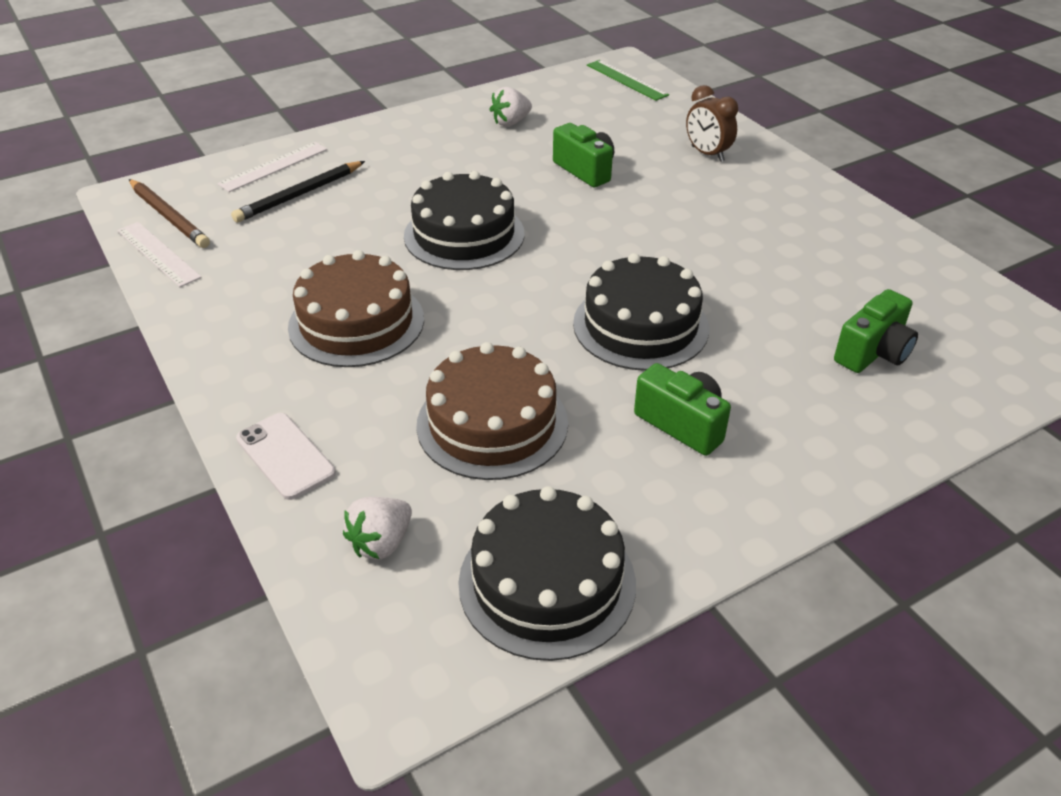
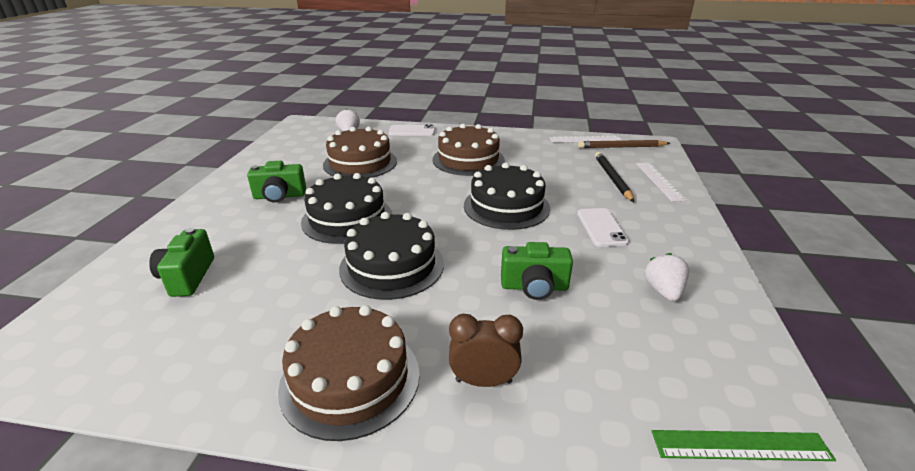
camera: 130 degrees right, 10 degrees down
black cake [458,486,636,661] -> black cake moved to [339,212,444,300]
none -> brown cake [278,305,420,441]
none -> white phone [577,208,629,247]

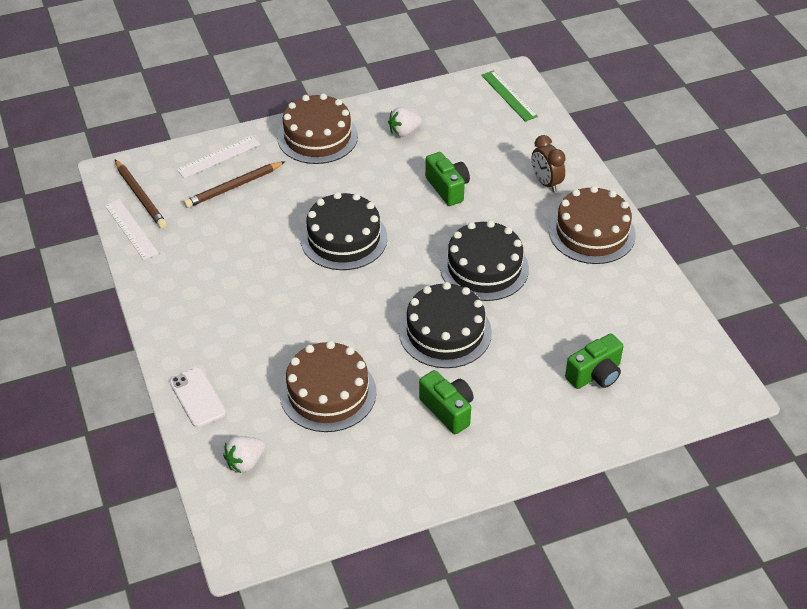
camera: 120 degrees left, 15 degrees up
brown cake [433,124,505,176] -> brown cake moved to [277,94,358,164]
white phone [577,208,629,247] -> none
black pencil [595,152,634,202] -> brown pencil [184,161,286,208]

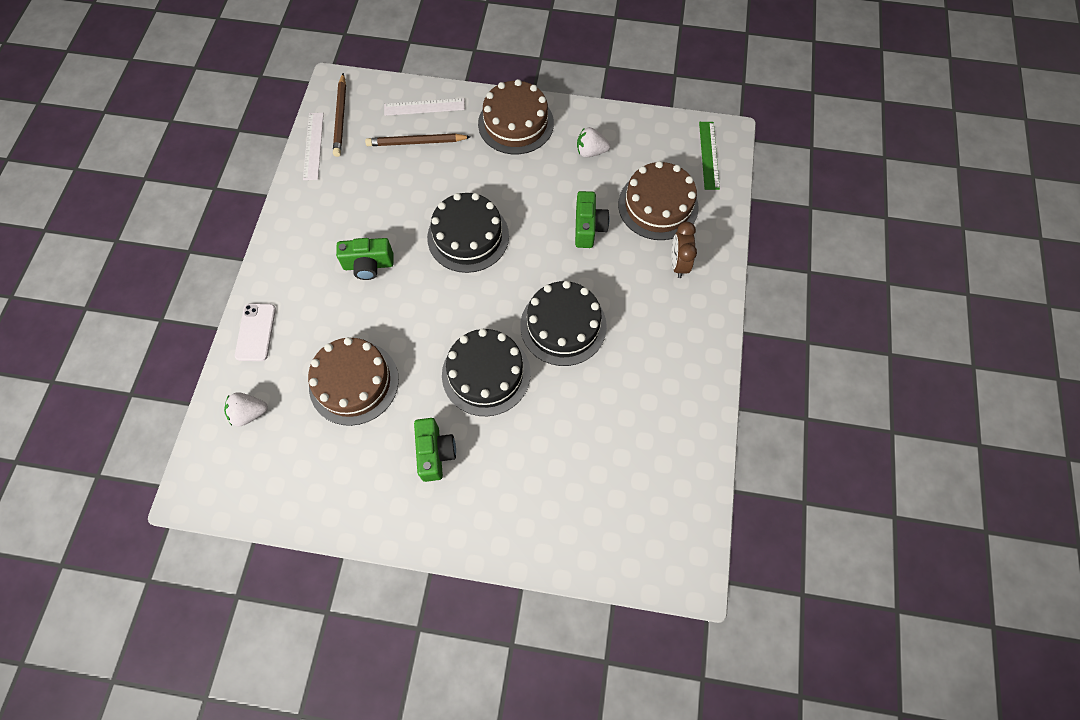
camera: 30 degrees right, 20 degrees up
brown cake [549,186,636,264] -> brown cake moved to [618,161,699,240]
green camera [565,333,624,389] -> green camera moved to [336,238,393,280]

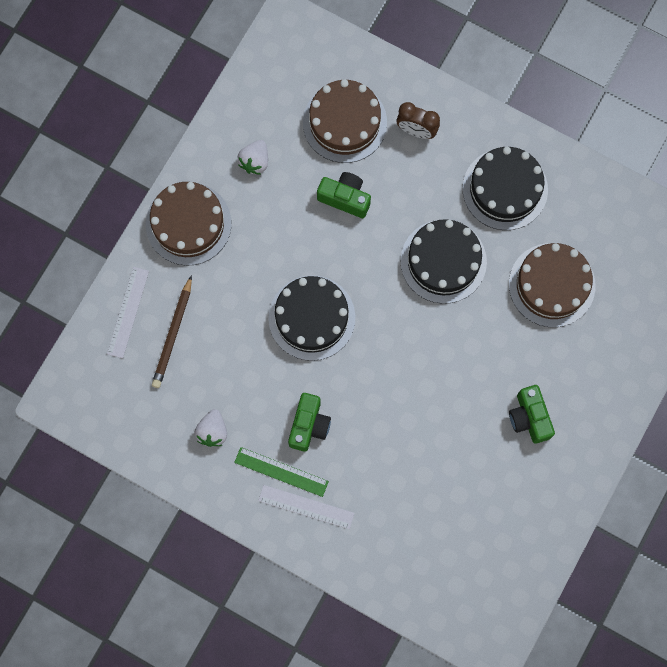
camera: 70 degrees left, 10 degrees up
white strawberry [224,392,268,427] -> white strawberry moved to [194,409,227,447]
white phone [235,304,276,361] -> none
white ruler [303,113,324,180] -> white ruler moved to [258,485,354,529]
brown cake [308,337,399,426] -> brown cake moved to [509,243,595,327]
brown pencil [333,73,346,157] -> none
green camera [414,418,456,482] -> green camera turned 120 degrees counterclockwise [509,385,555,444]
black cake [442,329,531,416] -> black cake moved to [463,147,548,230]
green ruler [699,122,720,190] -> green ruler moved to [234,447,329,497]

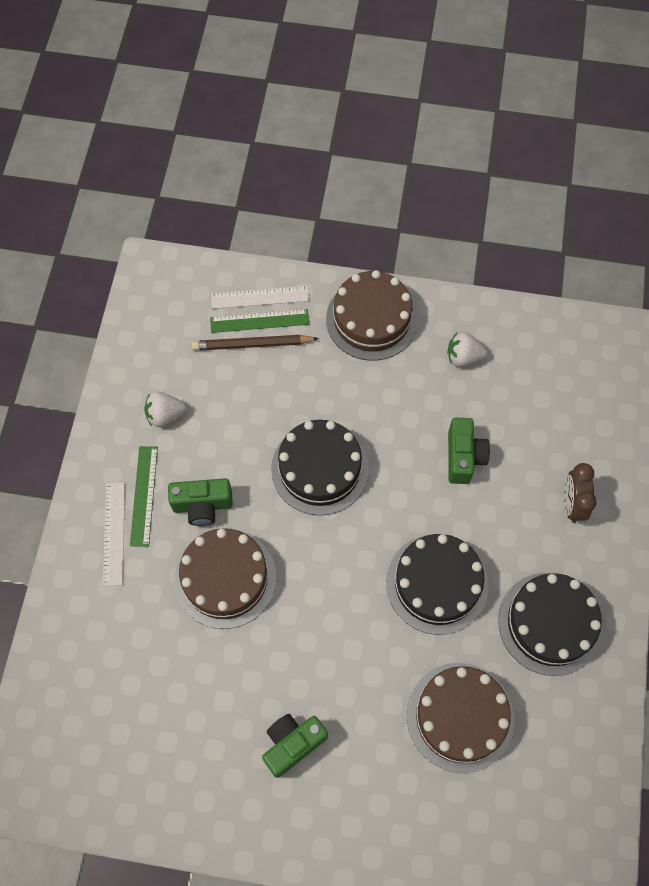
camera: 70 degrees right, 10 degrees down
brown cake [303,79,387,163] -> brown cake moved to [174,528,277,629]
none -> green ruler [210,309,309,333]

